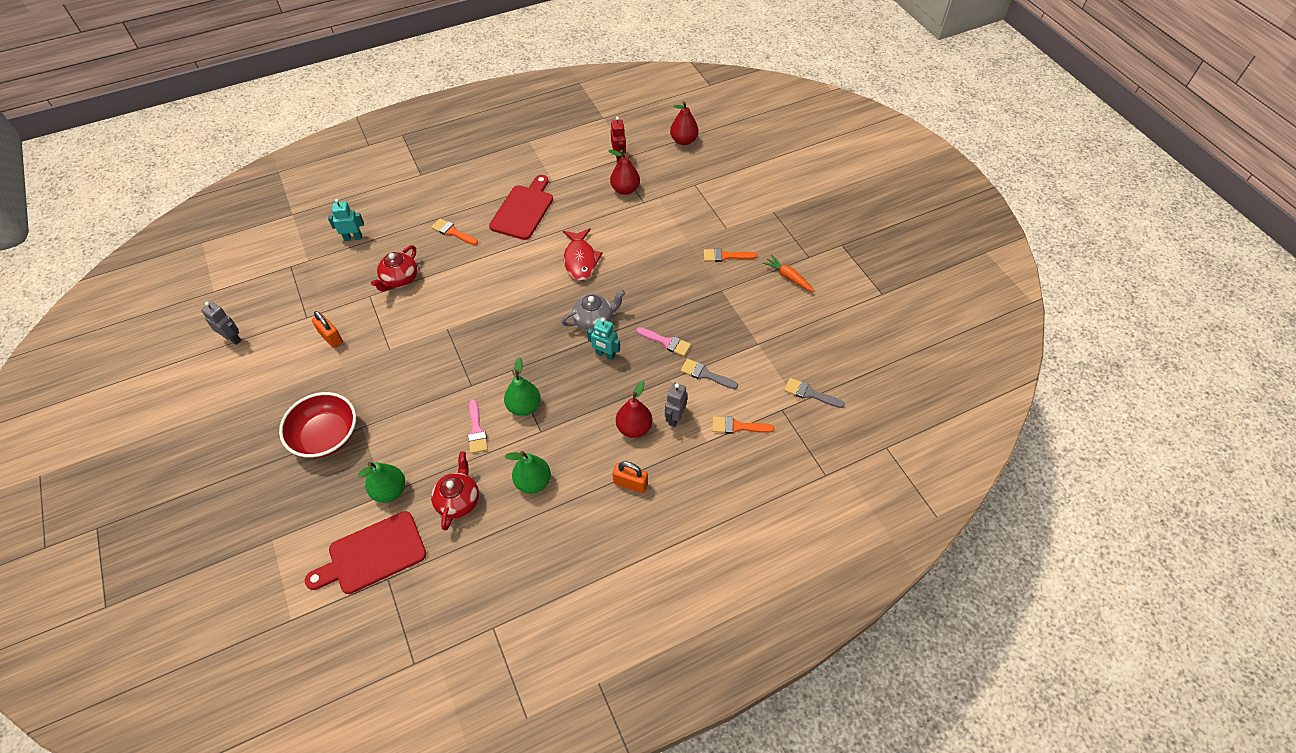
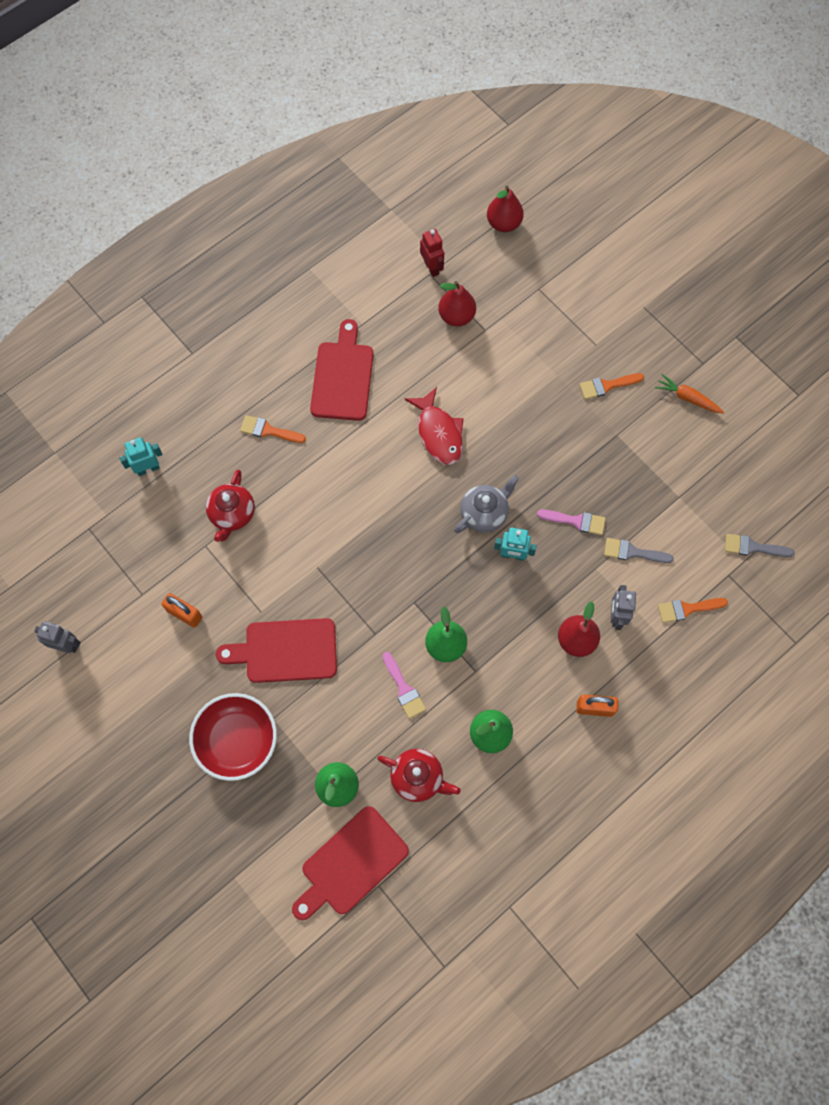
camera: 15 degrees left, 15 degrees up
red teapot [431,451,479,531] -> red teapot turned 120 degrees clockwise [377,749,461,802]
none -> red cutting board [216,618,337,683]

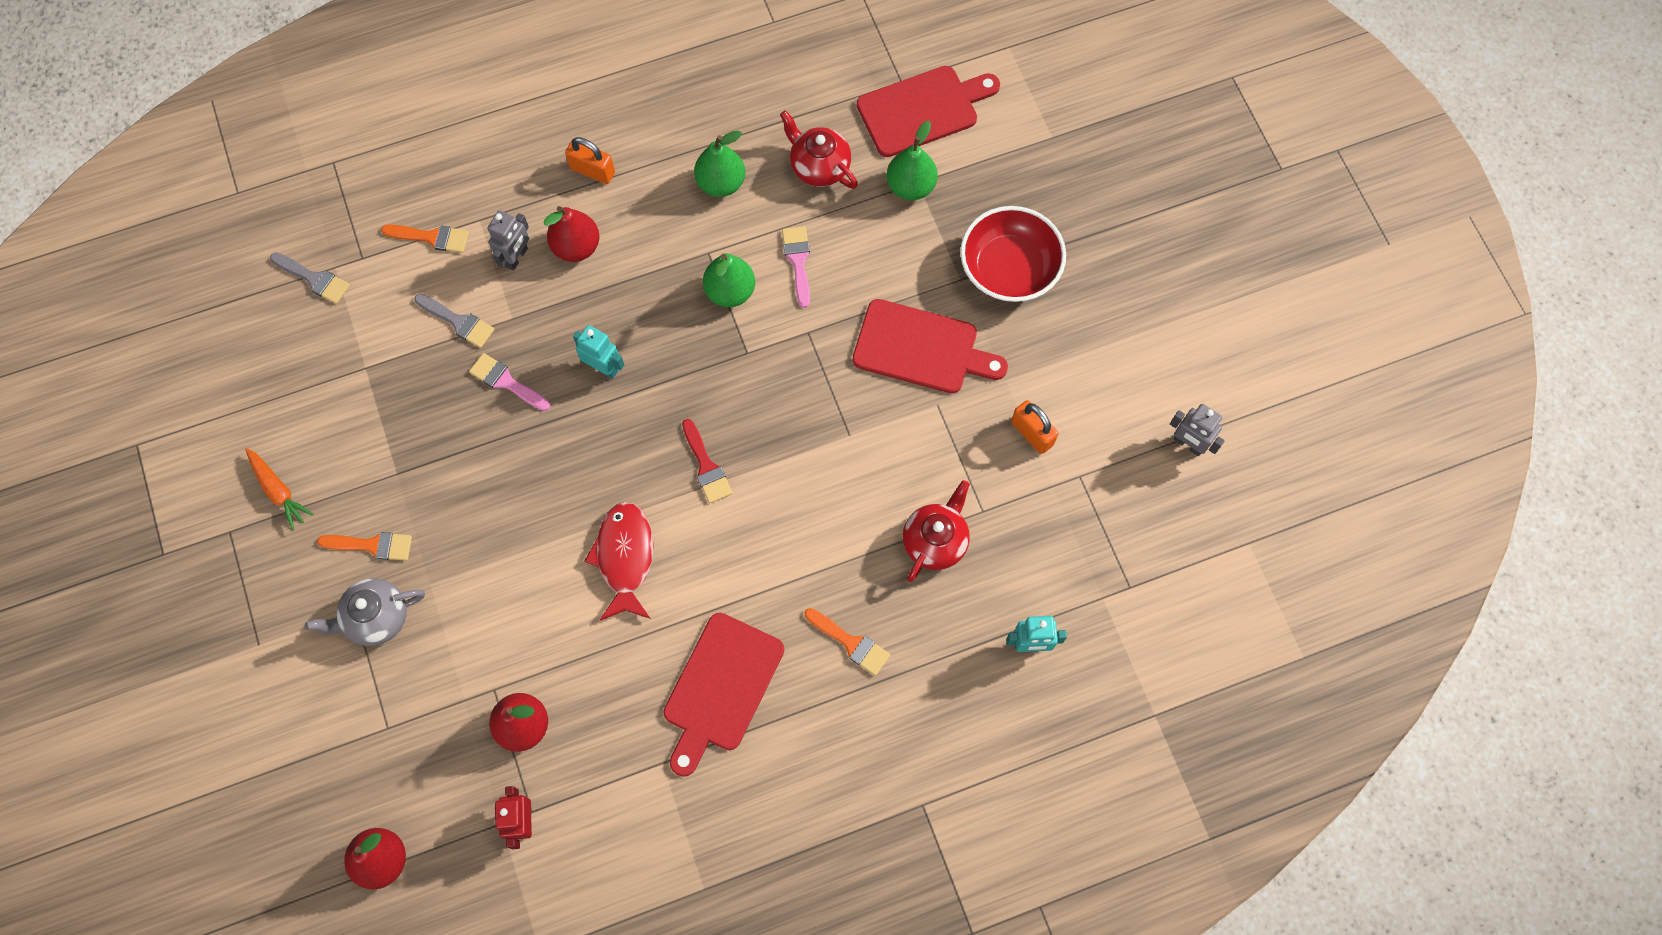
camera: 160 degrees left, 0 degrees up
grey teapot [454,475,519,533] -> grey teapot moved to [305,578,425,646]
none -> red brush [682,419,732,503]

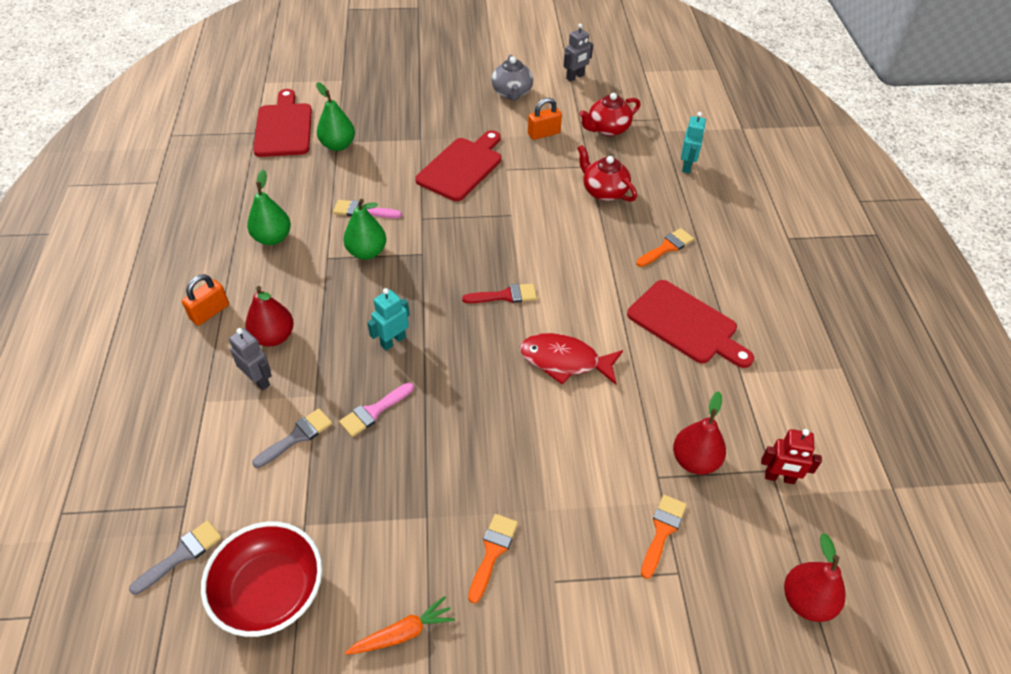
camera: 75 degrees left, 20 degrees down
grey teapot [305,578,425,646] -> grey teapot moved to [491,55,533,101]
orange brush [381,225,469,253] -> orange brush moved to [641,495,687,579]
red teapot [780,110,858,189] -> red teapot moved to [579,93,640,136]
red bowl [960,206,1066,302] -> red bowl moved to [201,522,322,637]

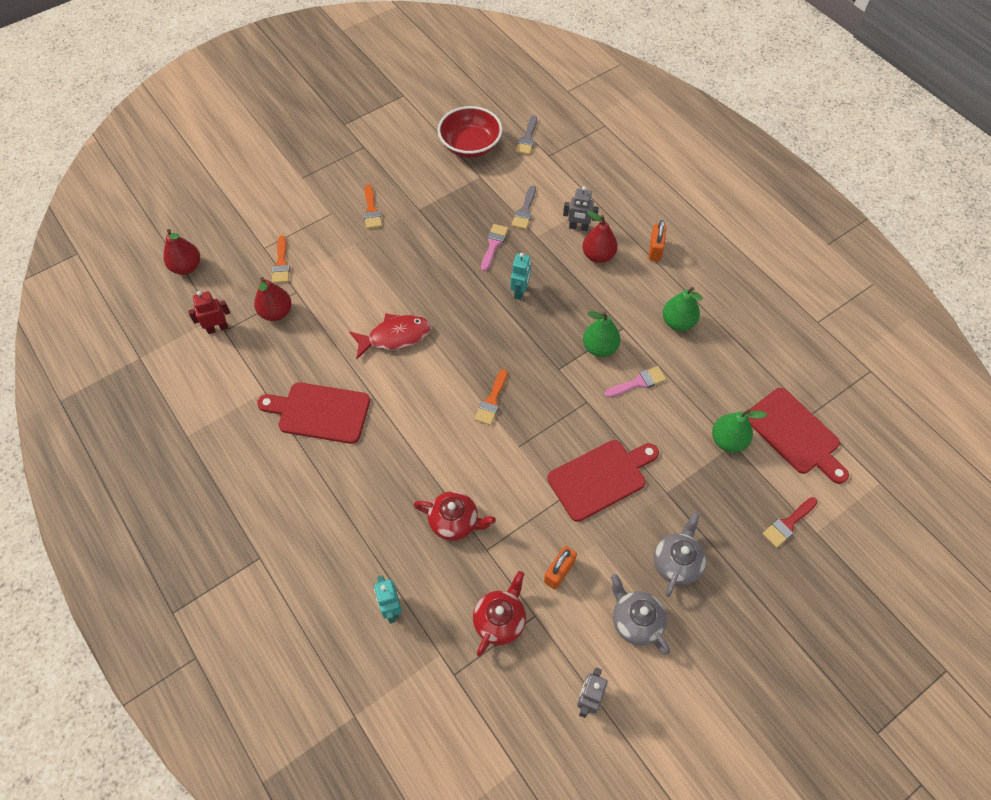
camera: 150 degrees right, 10 degrees up
orange carrot [345,596,455,655] -> none
red cutting board [415,130,501,201] -> red cutting board turned 120 degrees counterclockwise [547,440,659,522]
red brush [462,283,537,303] -> red brush moved to [763,497,818,548]
orange brush [636,228,694,267] -> orange brush moved to [474,369,508,425]
none -> grey teapot [654,513,706,597]

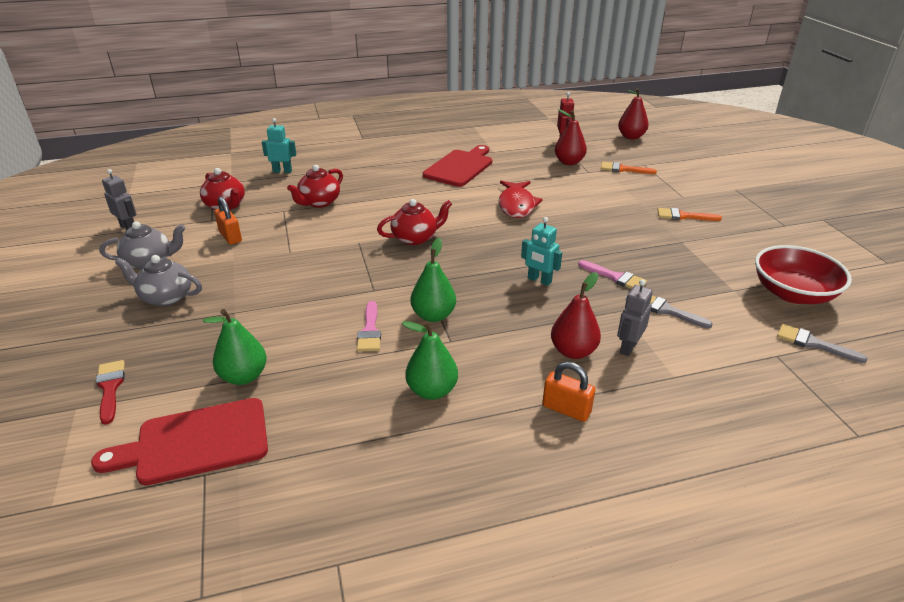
camera: 110 degrees right, 25 degrees down
orange brush [474,369,508,425] -> red teapot [377,199,452,245]
red cutting board [547,440,659,522] -> none
grey teapot [654,513,706,597] -> grey teapot turned 150 degrees clockwise [115,255,202,306]

